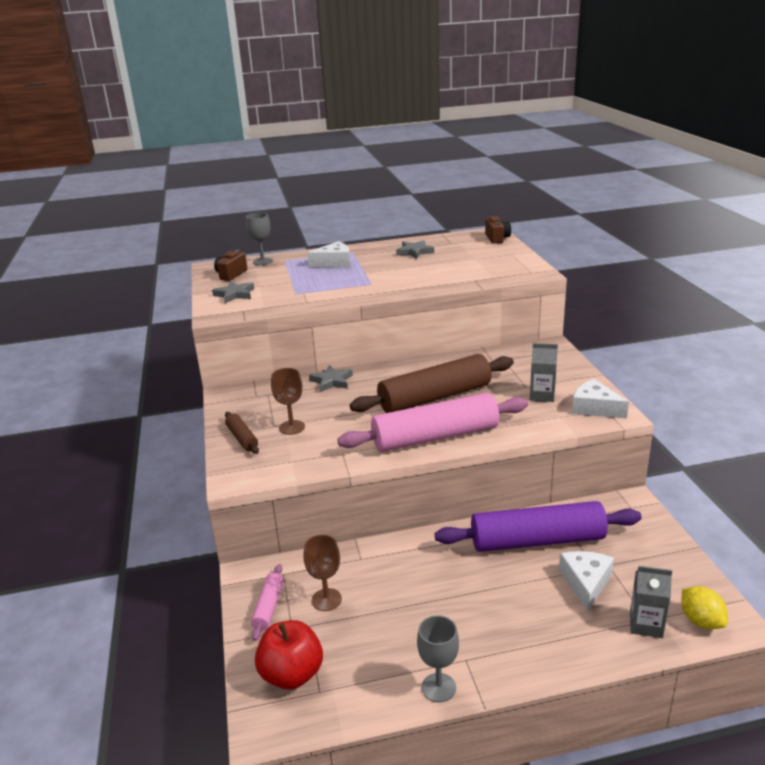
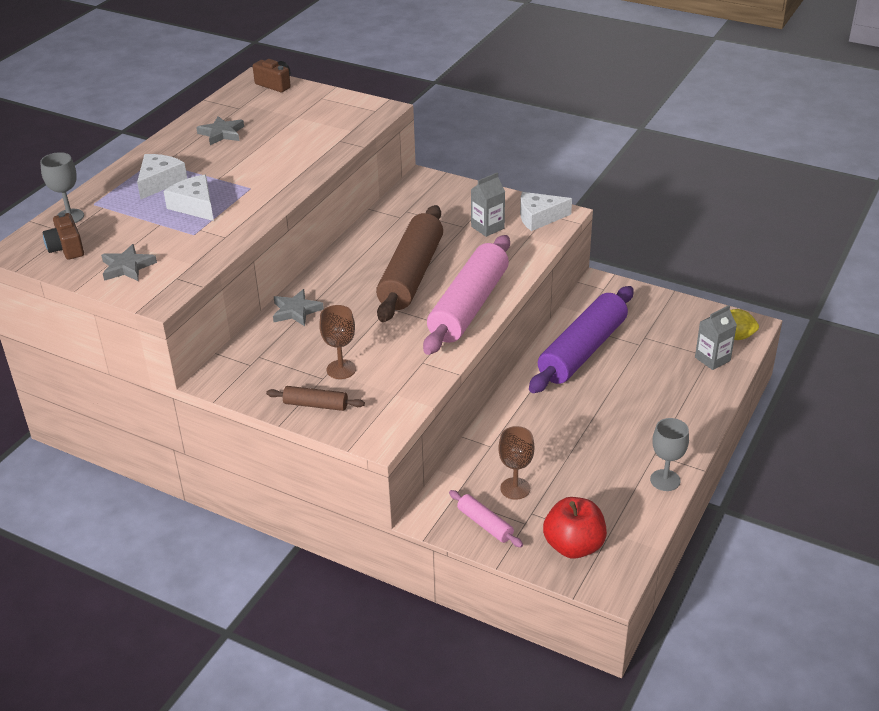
camera: 50 degrees left, 10 degrees up
white cheese [559,551,614,612] -> white cheese moved to [163,175,214,221]

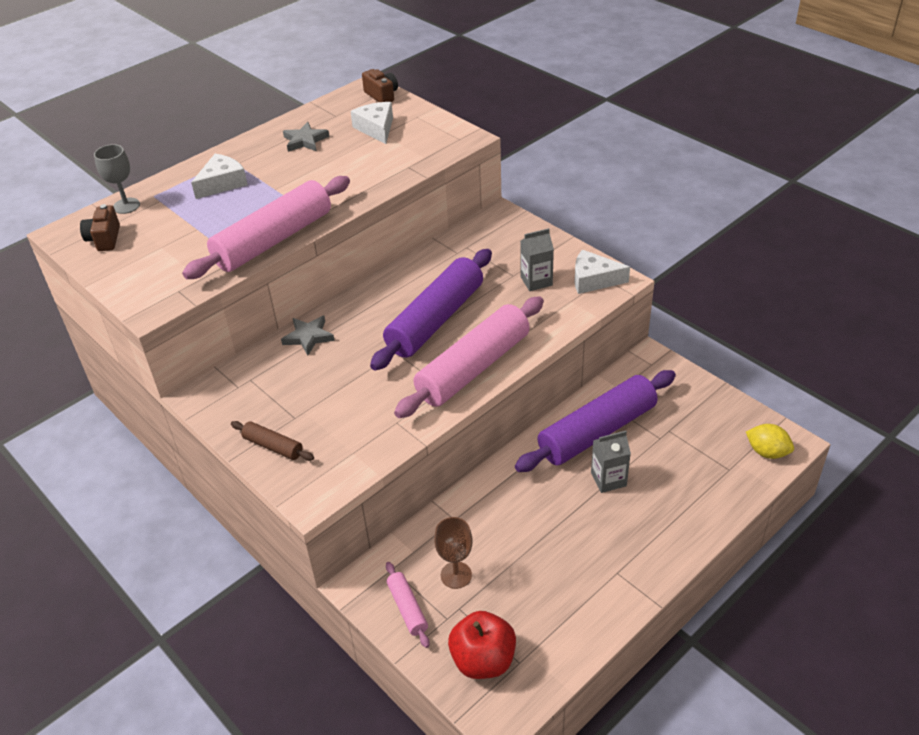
camera: 20 degrees right, 5 degrees up
grey star [101,244,157,281] -> none
white cheese [163,175,214,221] -> white cheese moved to [350,102,393,144]
brown goblet [319,305,356,379] -> none
brown rolling pin [376,205,443,322] -> purple rolling pin [370,249,492,371]
grey goblet [650,418,689,491] -> none
grey carton [695,305,737,370] -> grey carton moved to [591,431,631,493]
none -> pink rolling pin [182,176,350,279]

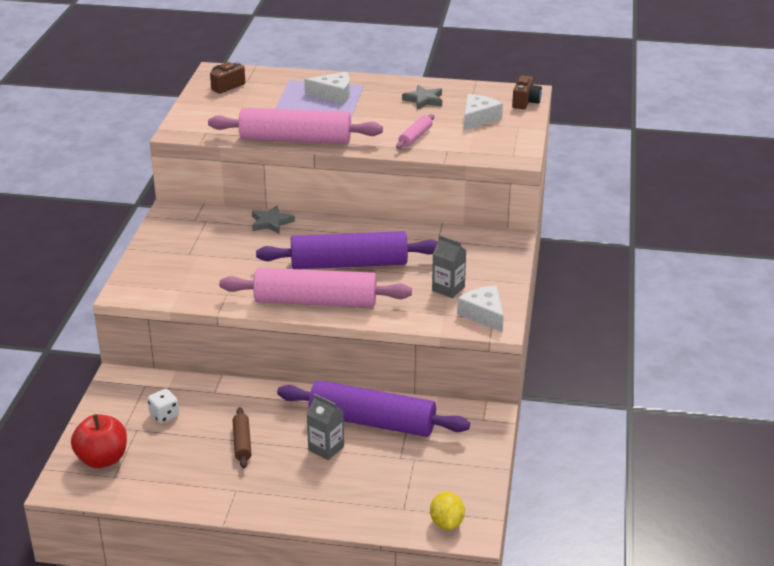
camera: 50 degrees right, 10 degrees down
grey goblet [94,144,140,214] -> none
brown rolling pin [231,421,314,461] -> brown rolling pin moved to [233,407,251,468]
pink rolling pin [386,562,430,648] -> pink rolling pin moved to [396,114,434,149]
brown goblet [434,517,473,589] -> white dice [148,389,179,423]

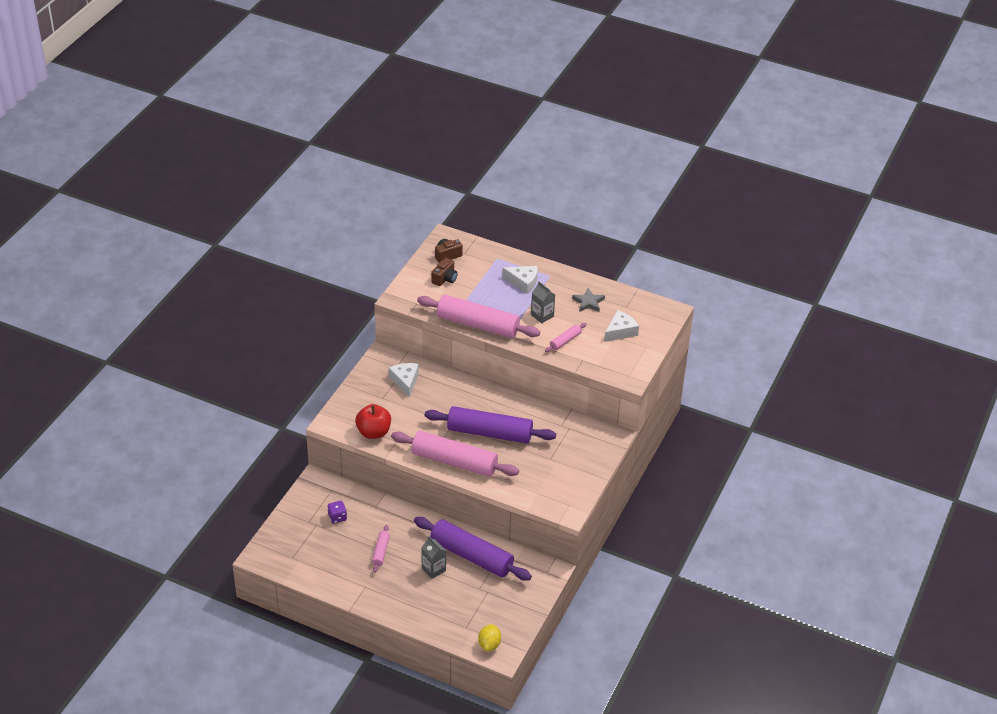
camera: 15 degrees right, 10 degrees up
red apple [71,414,127,468] -> red apple moved to [355,404,391,439]
white dice [148,389,179,423] -> purple dice [327,501,347,524]
brown rolling pin [233,407,251,468] -> pink rolling pin [372,525,390,573]
grey star [252,205,295,234] -> none
grey carton [432,235,466,298] -> grey carton moved to [531,281,555,323]
white cheese [457,286,504,333] -> white cheese moved to [388,363,419,397]
brown camera [512,76,542,109] -> brown camera moved to [431,258,458,286]

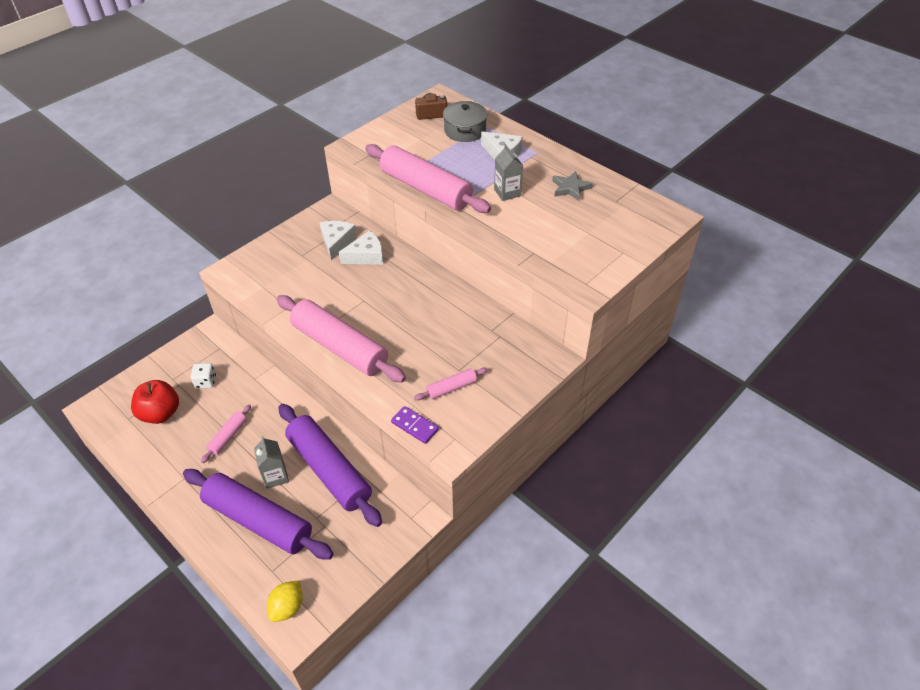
camera: 20 degrees right, 5 degrees up
purple dice [327,501,347,524] -> white dice [191,363,216,389]
red apple [355,404,391,439] -> red apple moved to [131,380,179,424]
purple rolling pin [425,406,556,444] -> purple rolling pin moved to [183,469,334,560]
brown camera [431,258,458,286] -> none
pink rolling pin [545,323,586,352] -> pink rolling pin moved to [414,368,488,400]
white cheese [604,310,639,342] -> white cheese moved to [339,230,383,265]
none -> purple domino [391,406,439,444]
none -> grey pot [443,101,488,142]

